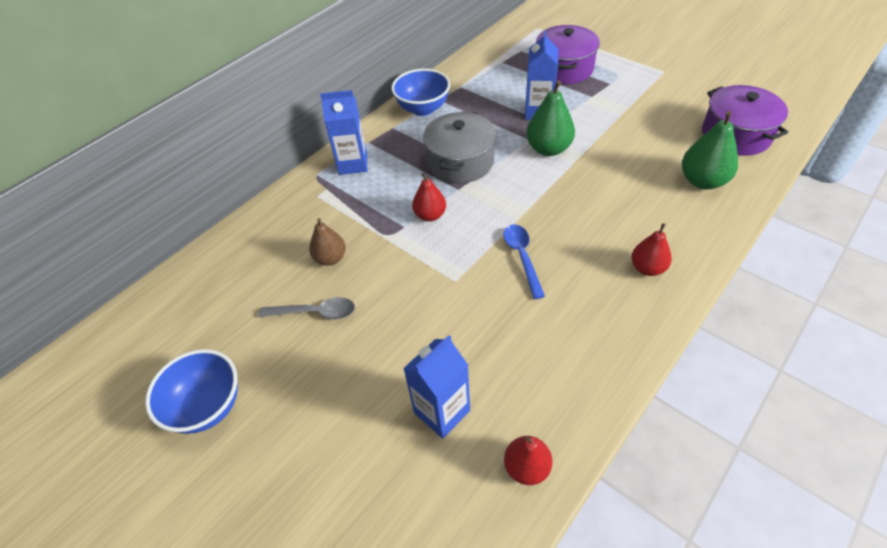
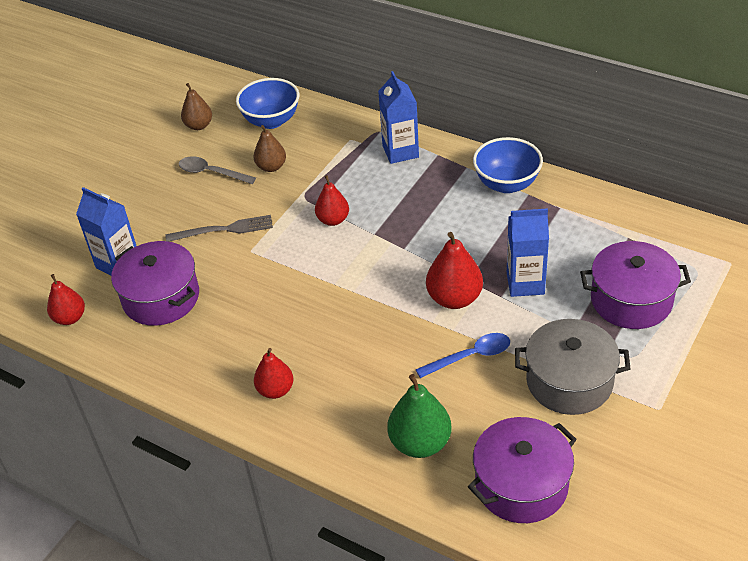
camera: 80 degrees right, 5 degrees down
blue bowl [145,349,238,434] -> blue bowl moved to [236,78,299,129]
grey spoon [258,297,355,320] -> grey spoon turned 120 degrees clockwise [179,156,256,184]
grey pot [423,111,496,184] -> grey pot moved to [515,319,630,415]
blue spoon [504,224,545,299] -> blue spoon moved to [415,333,510,378]
green pear [526,81,575,156] -> red pear [426,232,483,309]
none -> purple pot [111,241,199,326]
none -> grey fork [165,215,273,242]
none -> brown pear [181,83,212,130]

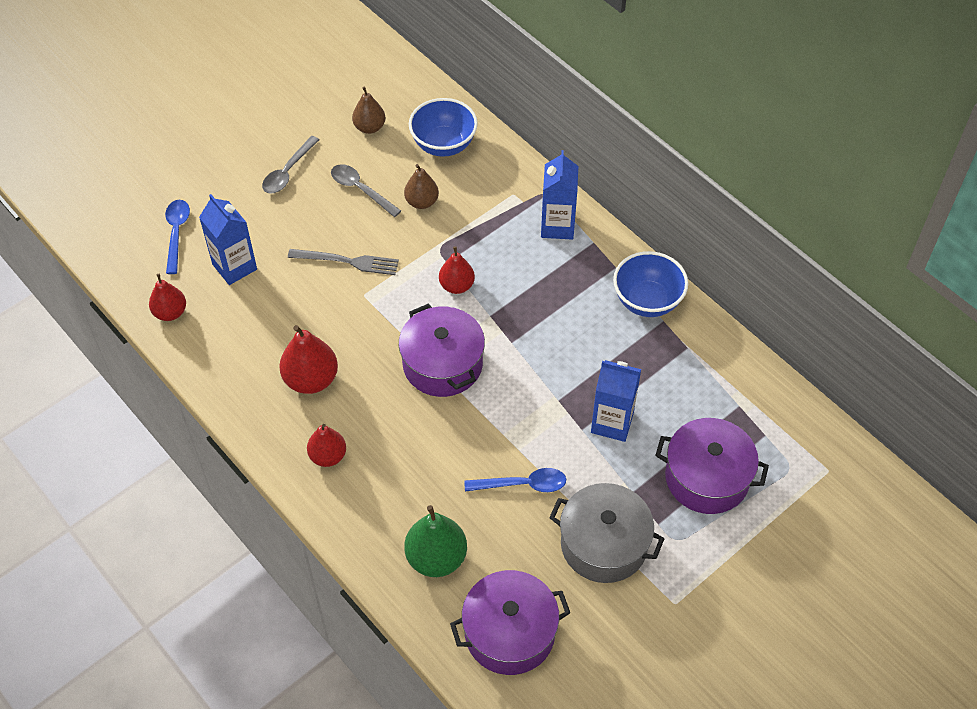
camera: 15 degrees right, 10 degrees up
purple pot [111,241,199,326] -> purple pot moved to [399,304,485,397]
red pear [426,232,483,309] -> red pear moved to [279,325,338,394]
none -> blue spoon [165,200,190,274]
none -> grey spoon [262,136,319,194]

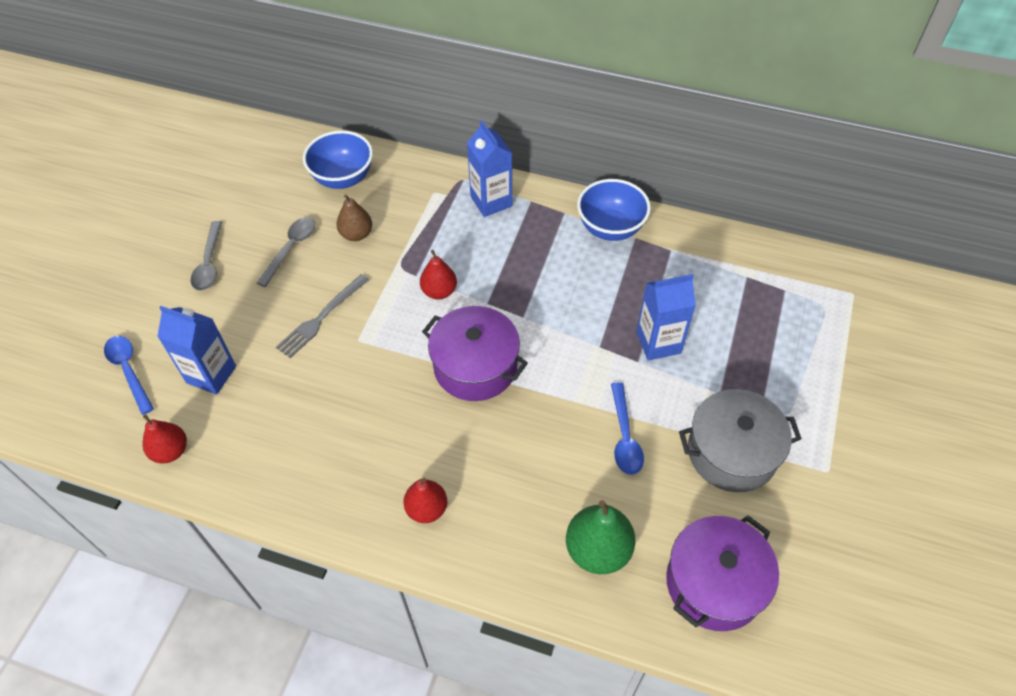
camera: 30 degrees left, 0 degrees up
red pear [279,325,338,394] -> none
grey fork [288,249,399,275] -> grey fork turned 150 degrees clockwise [276,274,369,358]
grey spoon [331,164,401,217] -> grey spoon turned 105 degrees clockwise [257,217,315,287]
brown pear [352,87,385,134] -> none
blue spoon [464,468,566,492] -> blue spoon turned 120 degrees clockwise [611,382,644,475]
purple pot [655,418,769,514] -> none

